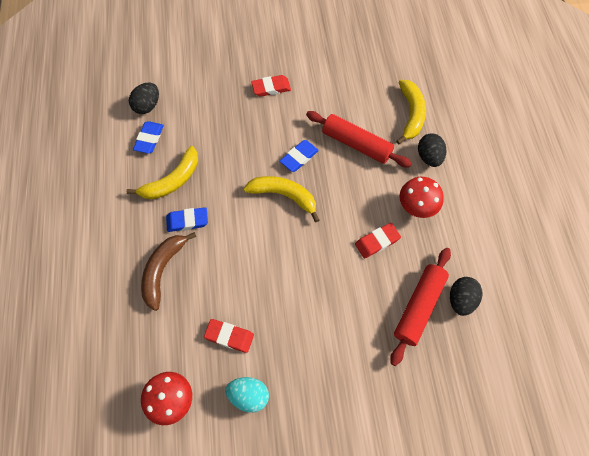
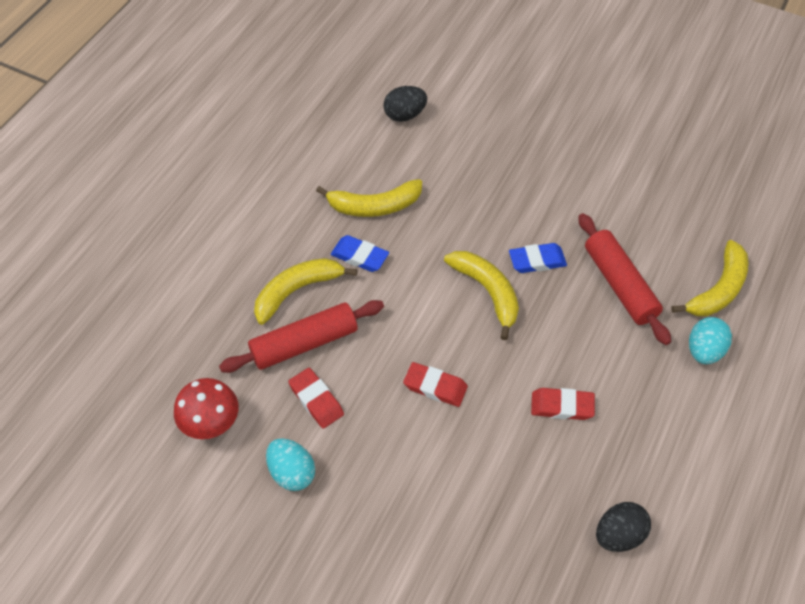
camera: 35 degrees right, 10 degrees down
blue eraser [133,121,164,154] -> none
brown banana [141,232,196,311] -> yellow banana [254,258,358,325]
red eraser [251,75,291,97] -> red eraser moved to [403,362,468,407]
red rolling pin [390,248,451,366] -> red rolling pin moved to [219,300,384,373]
red mushroom [400,177,444,218] -> none
black egg [418,133,446,167] -> turquoise egg [689,317,732,364]

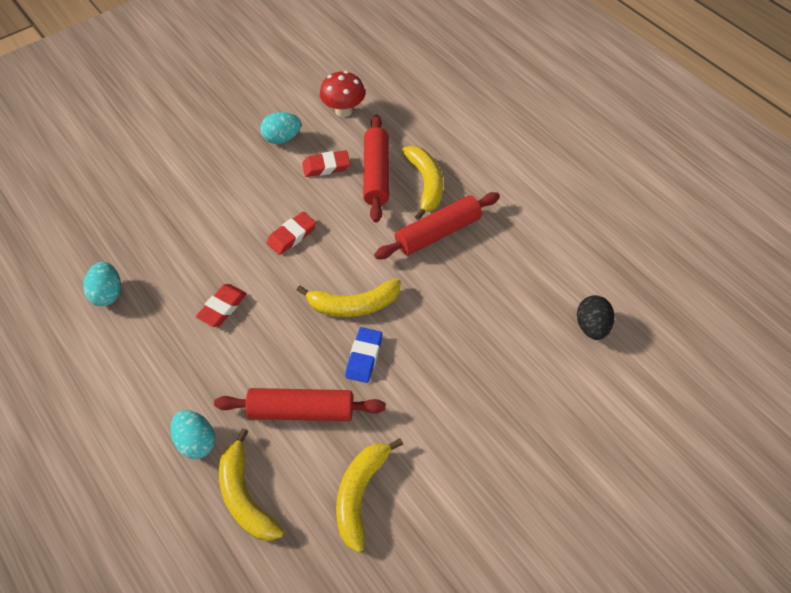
camera: 115 degrees right, 0 degrees up
yellow banana [316,179,422,217] -> yellow banana moved to [336,438,403,553]
blue eraser [331,235,389,272] -> red rolling pin [374,192,500,259]
black egg [596,502,651,552] -> turquoise egg [83,262,121,306]

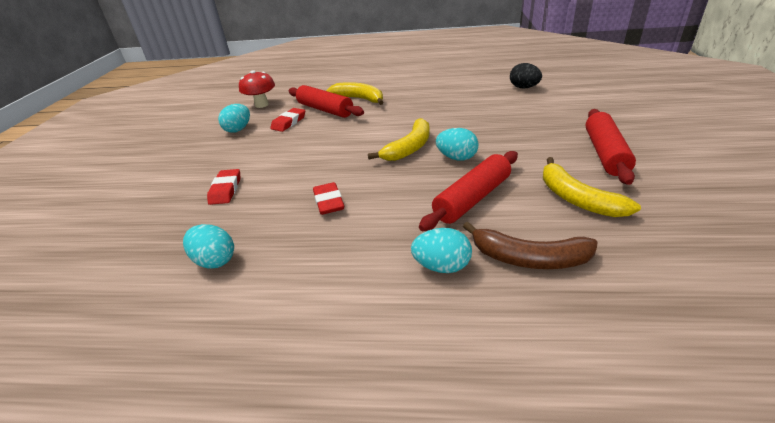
camera: 45 degrees left, 20 degrees down
yellow banana [219,428,284,541] -> brown banana [463,222,598,269]
red eraser [267,212,316,255] -> red eraser moved to [207,169,240,205]
blue eraser [345,327,382,383] -> turquoise egg [436,128,479,161]
red rolling pin [374,192,500,259] -> red rolling pin moved to [586,109,636,185]

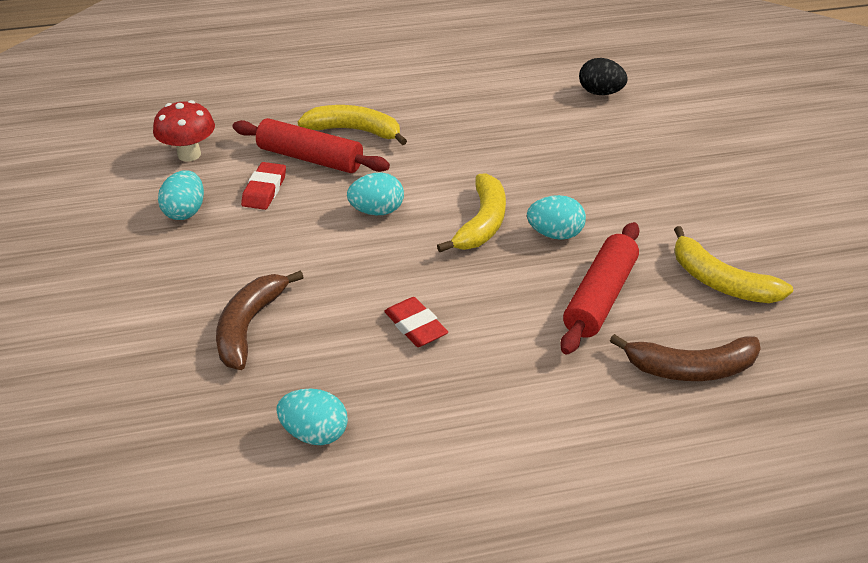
camera: 20 degrees left, 5 degrees up
red eraser [207,169,240,205] -> brown banana [216,270,304,370]
turquoise egg [411,228,472,273] -> turquoise egg moved to [347,173,404,215]
red rolling pin [586,109,636,185] -> none

